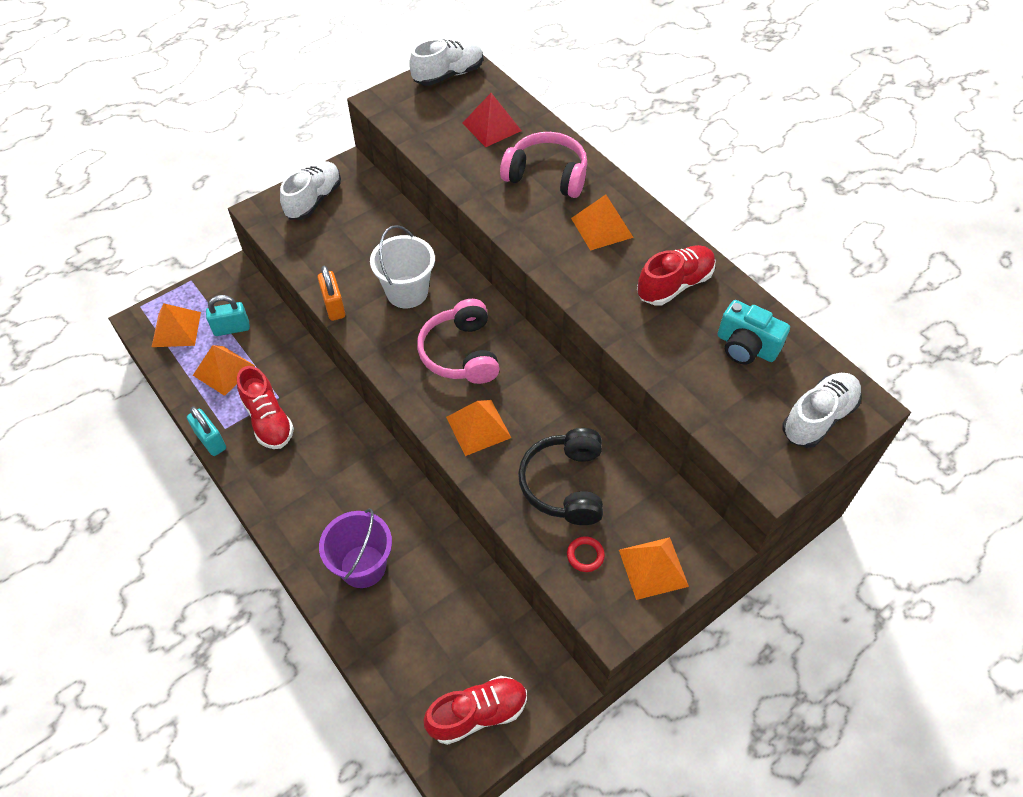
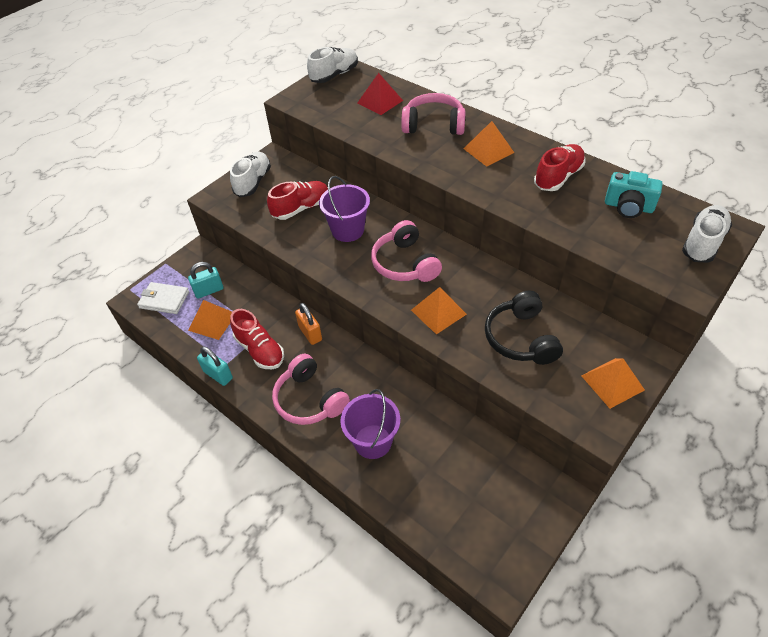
camera: 10 degrees left, 5 degrees down
orange pyramid [152,303,201,347] -> white wallet [137,282,189,314]
orange padlock [318,266,345,321] -> orange padlock moved to [295,303,322,345]
white bucket [370,225,435,308] -> purple bucket [319,176,370,242]
red shoe [423,676,527,745] -> red shoe moved to [267,181,328,220]
red ring [567,537,605,572] -> none
none -> pink headphones [272,354,350,425]

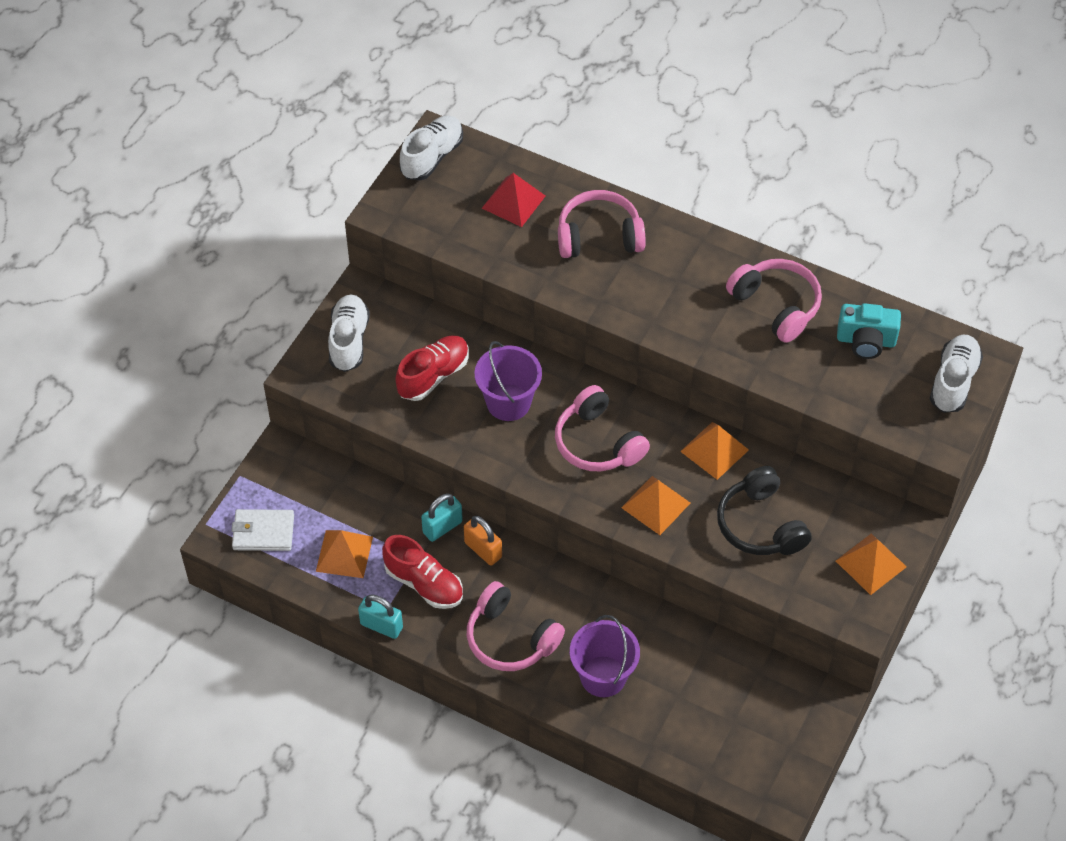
camera: 15 degrees left, 5 degrees up
turquoise padlock [188,262,223,299] -> turquoise padlock moved to [421,493,463,542]
orange pyramid [464,121,514,167] -> orange pyramid moved to [680,422,749,480]
red shoe [534,144,586,191] -> pink headphones [726,259,822,343]

